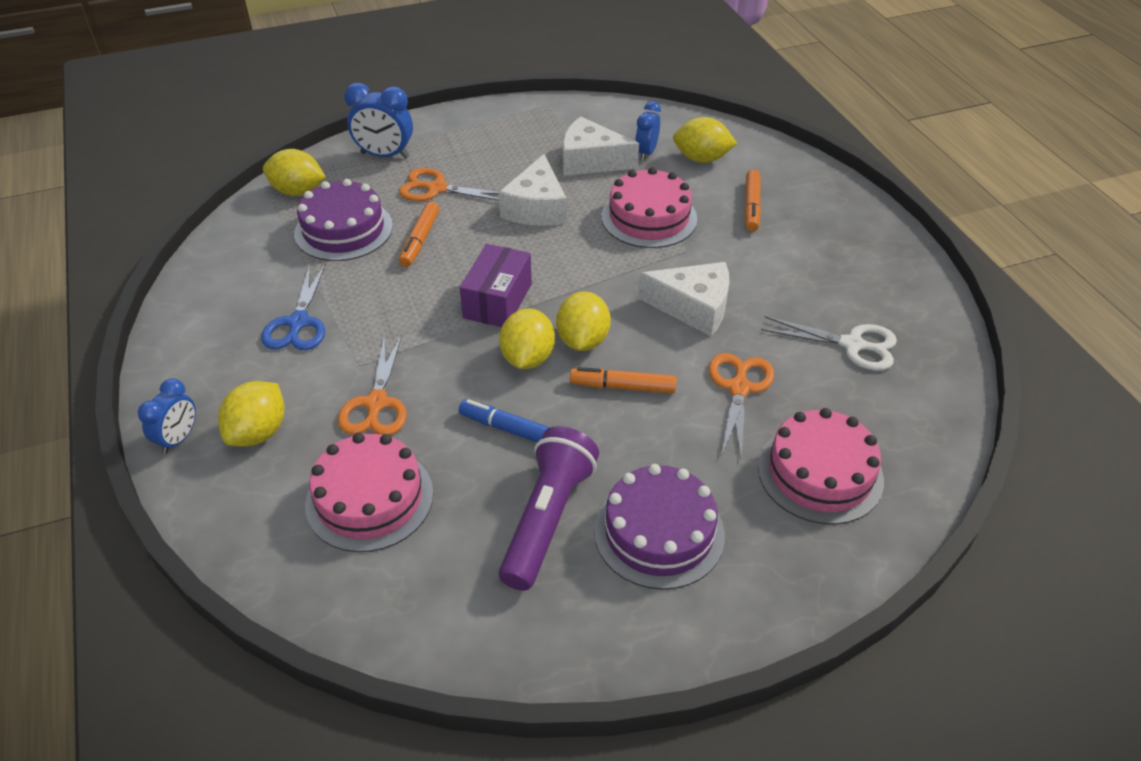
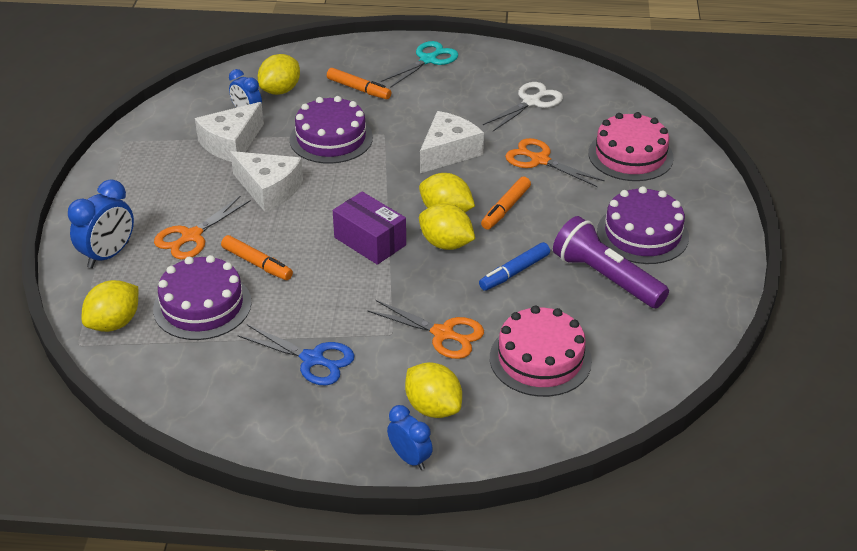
camera: 65 degrees left, 5 degrees down
pink cake [602,167,697,248] -> purple cake [290,96,373,164]
none -> turquoise scissors [381,41,458,88]

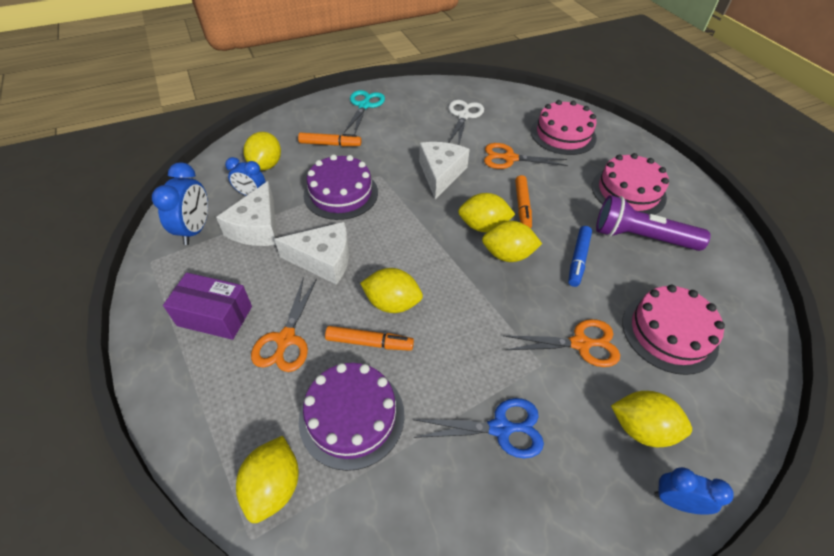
camera: 30 degrees left, 10 degrees up
blue clock [68,179,134,268] -> blue clock moved to [152,162,208,245]
purple box [333,192,406,265] -> purple box moved to [163,273,252,340]
purple cake [597,186,689,264] -> pink cake [592,153,669,215]
none -> yellow lemon [360,268,423,313]

